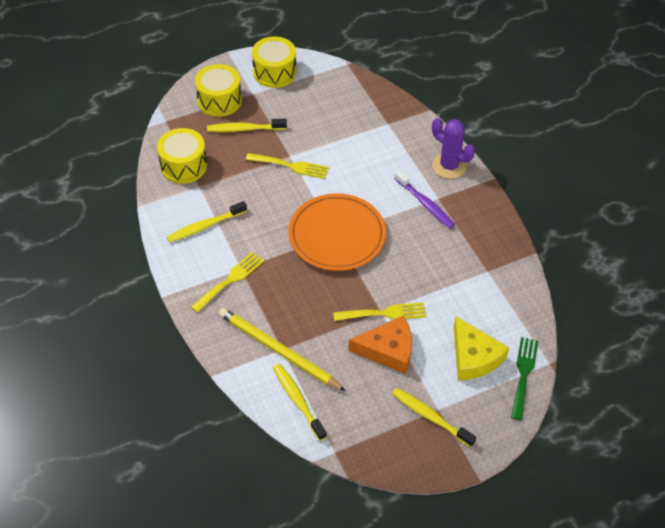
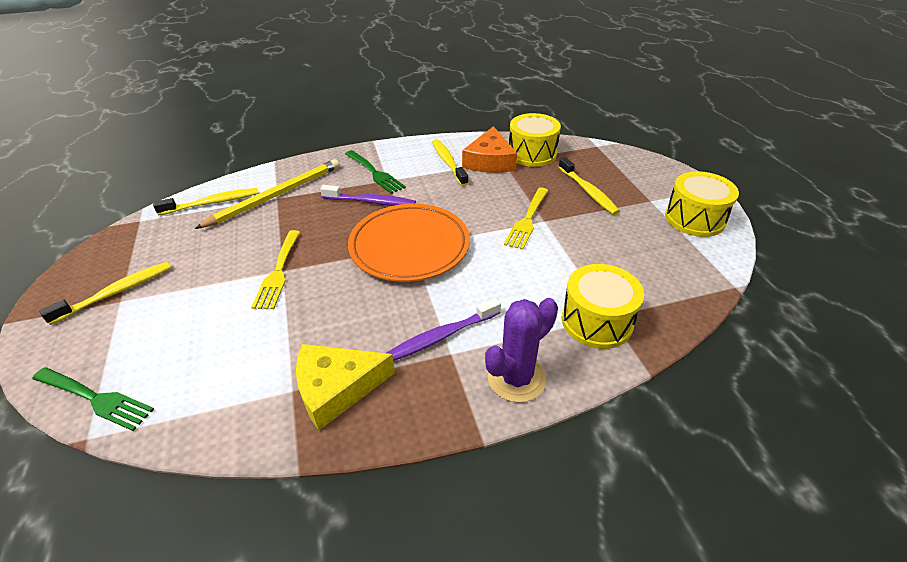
camera: 100 degrees right, 10 degrees down
yellow fork [191,252,264,313] -> green fork [345,150,406,194]
yellow drum [195,64,242,117] -> yellow drum moved to [561,264,644,349]
yellow toothbrush [207,119,287,132] -> yellow toothbrush turned 150 degrees clockwise [559,157,620,215]
orange cheese [348,315,412,374] -> orange cheese moved to [462,126,517,173]
yellow cheese [454,317,509,380] -> yellow cheese moved to [296,344,395,430]
none -> purple toothbrush [320,185,416,206]

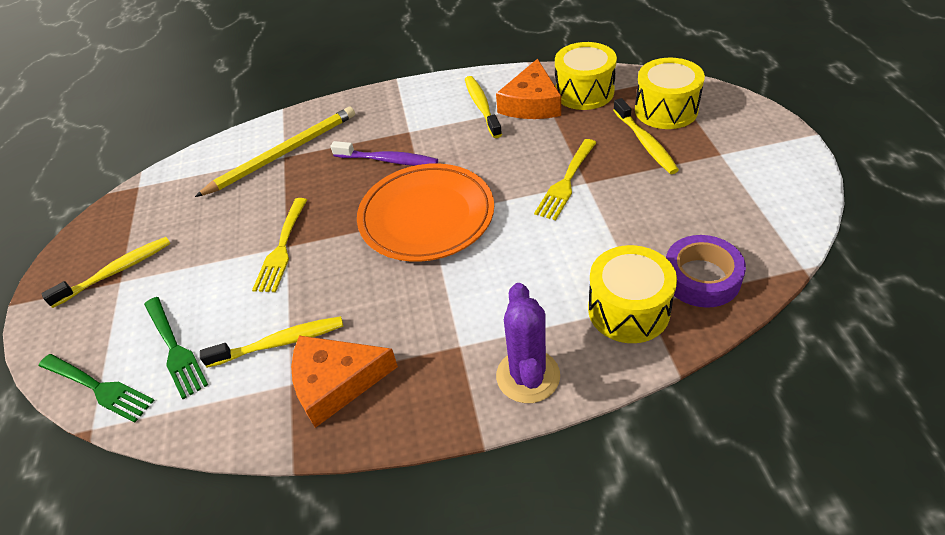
camera: 10 degrees right, 5 degrees up
yellow toothbrush [153,188,258,215] -> yellow toothbrush moved to [200,316,343,368]
yellow cheese [296,344,395,430] -> orange cheese [291,335,398,428]
green fork [345,150,406,194] -> green fork moved to [144,297,208,399]
purple toothbrush [387,298,501,361] -> none
purple cactus [485,298,558,402] -> purple cactus turned 60 degrees counterclockwise [496,283,560,403]
yellow drum [665,171,739,237] -> yellow drum moved to [635,58,705,129]
none -> purple tape [666,235,746,308]

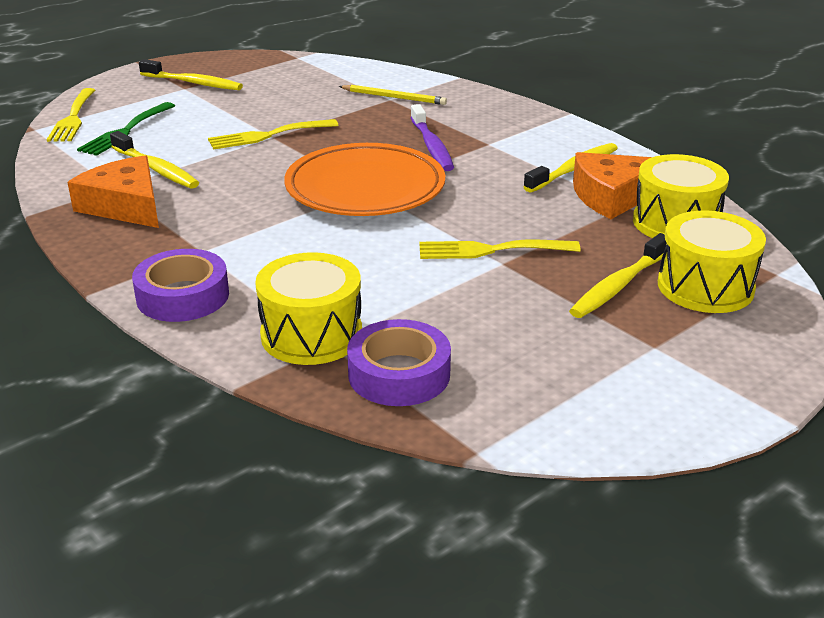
camera: 55 degrees right, 15 degrees down
green fork [39,354,155,423] -> yellow fork [46,88,95,142]
yellow pencil [195,107,355,197] -> yellow pencil [339,85,447,105], size x0.58
purple cactus [496,283,560,403] -> purple tape [132,249,229,322]

